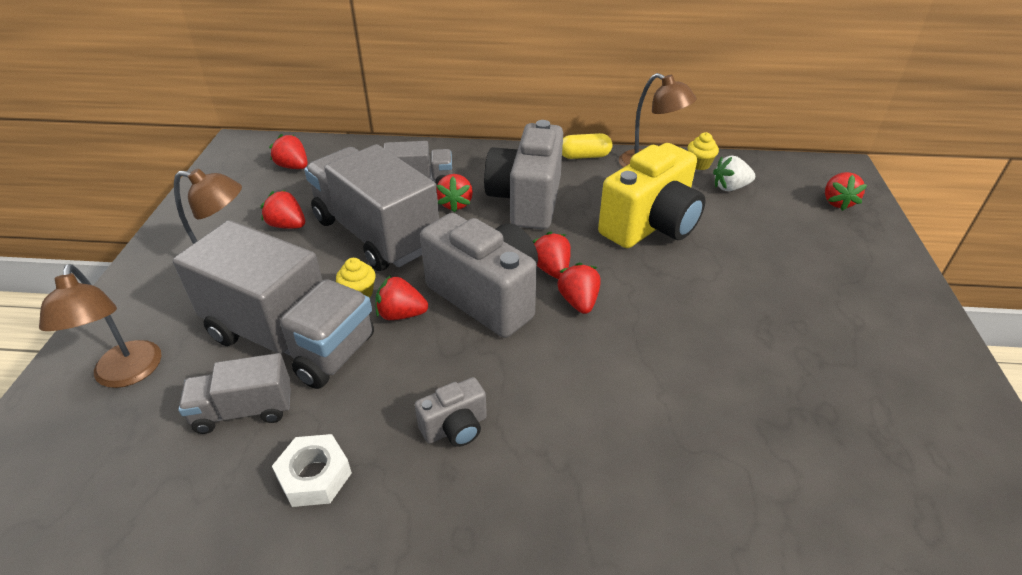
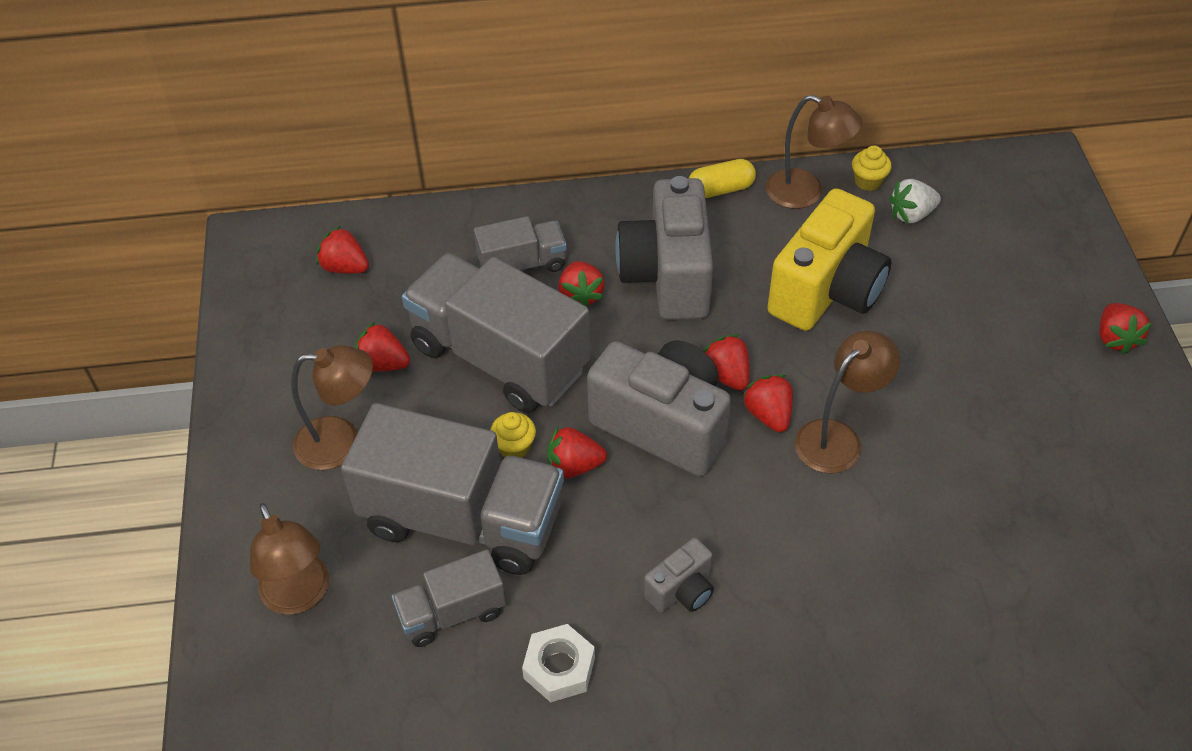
camera: 10 degrees left, 10 degrees up
red strawberry [825,172,867,211] -> red strawberry moved to [1099,303,1152,354]
none -> brown lamp [795,331,900,474]

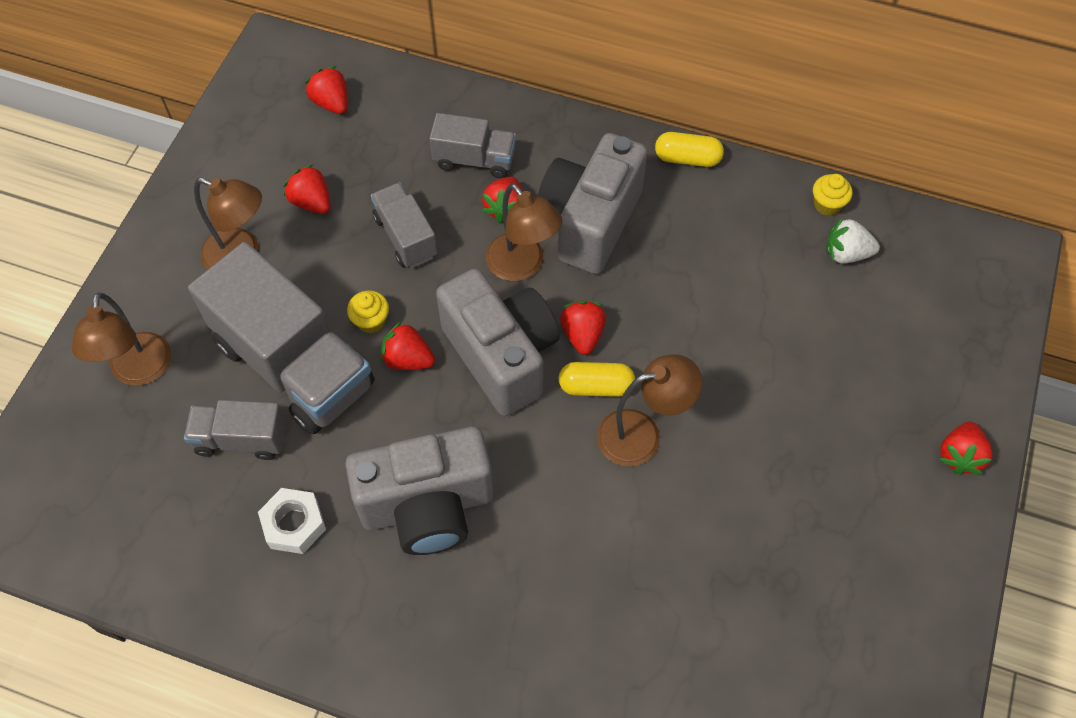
camera: 25 degrees right, 10 degrees up
grey truck [402,253,591,413] -> grey truck [371,182,438,268], size x0.51
grey camera [644,538,714,613] -> grey camera [345,426,494,555], size x2.10
red strawberry [742,375,793,432] -> yellow capsule [558,362,635,397]
brown lamp [766,95,863,209] -> brown lamp moved to [486,183,562,281]
yellow camera [767,188,891,331] -> none

